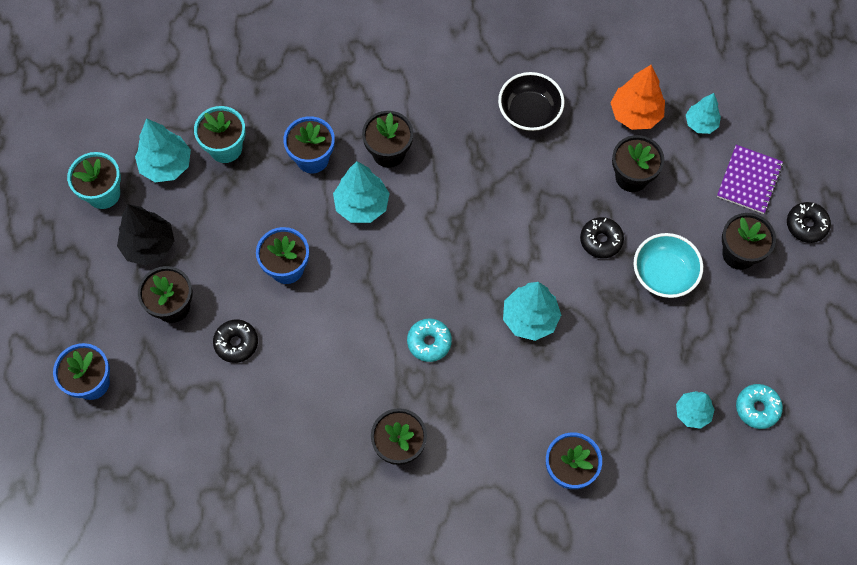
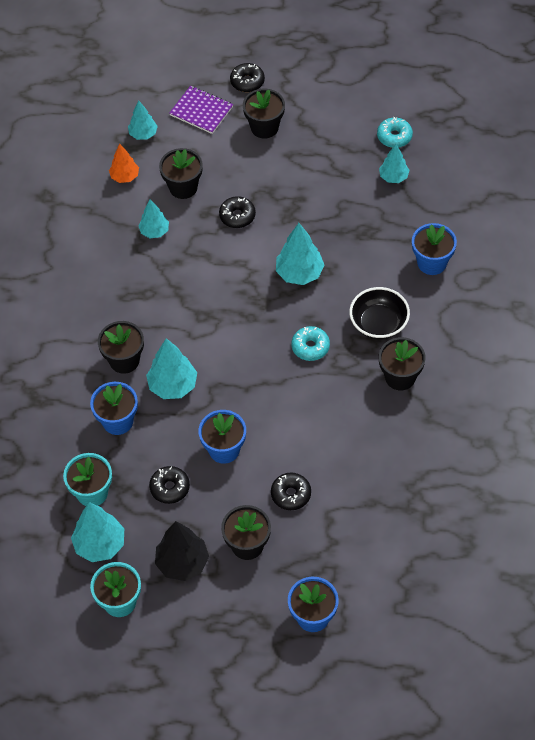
camera: 80 degrees left, 10 degrees down
black bowl [498,72,564,132] -> black bowl moved to [349,287,410,340]
orange tree [611,65,665,130] -> orange tree [109,144,139,183], size x0.64
turquoise bowl [634,233,703,298] -> none
none -> turquoise tree [138,199,169,238]
none -> black donut [149,466,190,504]

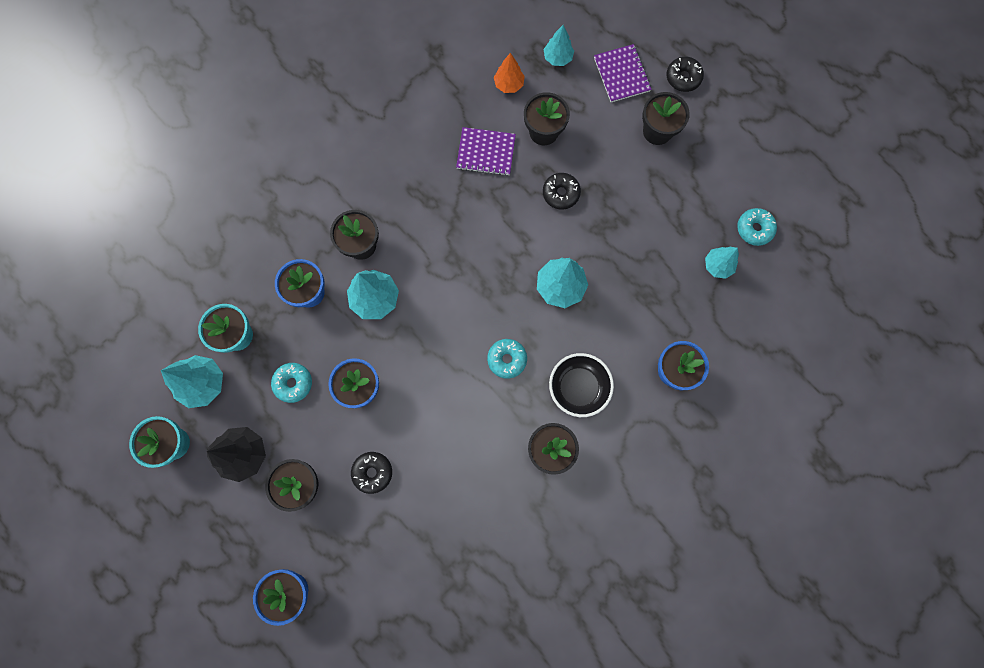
camera: 40 degrees right, 20 degrees up
turquoise tree [138,199,169,238] -> purple notebook [456,127,516,176]
black donut [149,466,190,504] -> turquoise donut [271,363,312,403]

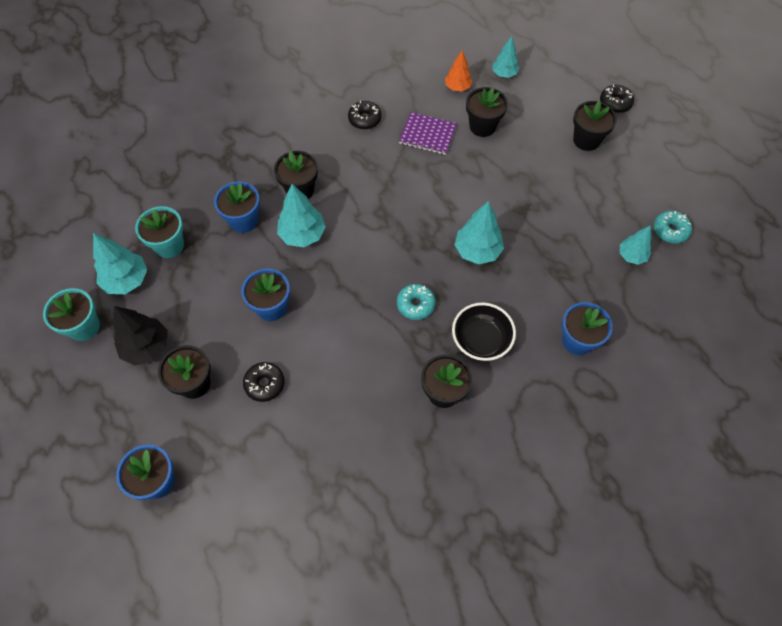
camera: 10 degrees right, 15 degrees down
turquoise donut [271,363,312,403] -> none
black donut [543,173,581,210] -> black donut moved to [348,101,382,130]
purple notebook [594,44,652,102] -> none

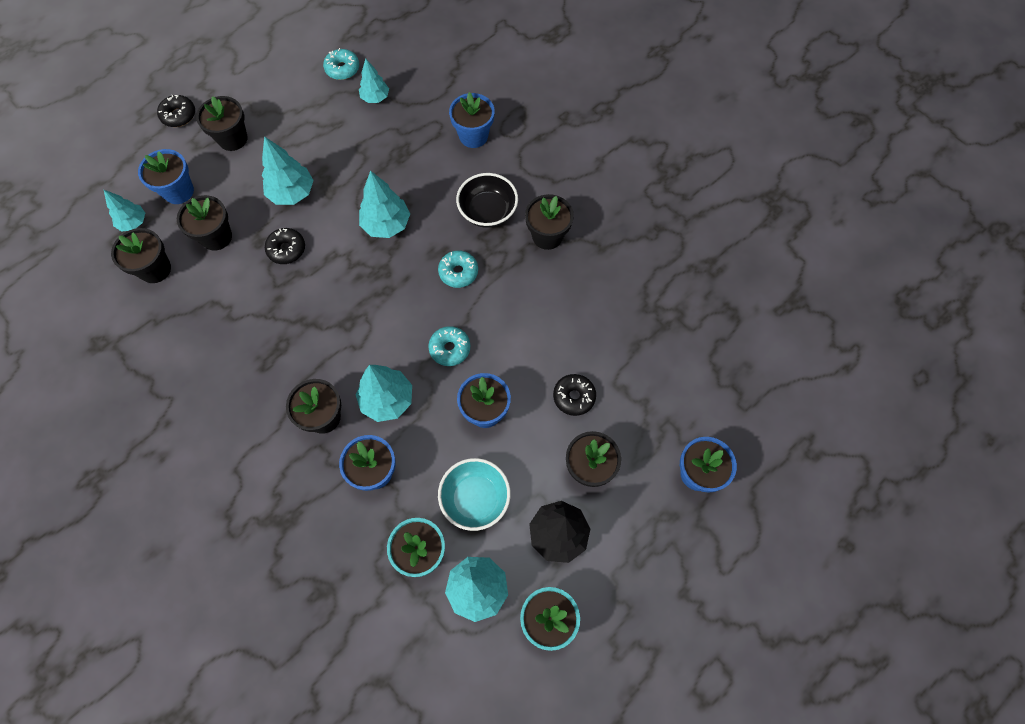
camera: 100 degrees left, 5 degrees up
black donut [348,101,382,130] -> black donut moved to [265,228,305,264]
purple notebook [399,112,457,155] -> none
orange tree [445,50,472,91] -> black flower pot [111,228,171,283]
none -> blue flower pot [138,149,194,204]
none -> turquoise tree [262,136,314,205]
none -> turquoise donut [428,326,470,366]
none -> turquoise bowl [438,458,511,531]

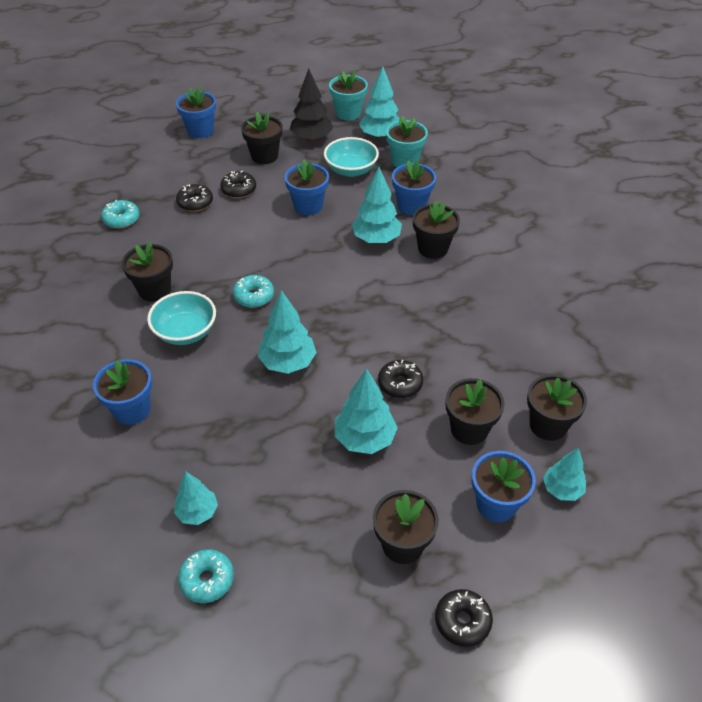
camera: 150 degrees left, 20 degrees down
turquoise donut [428,326,470,366] -> turquoise donut moved to [101,200,140,229]
black bowl [456,173,518,228] -> turquoise bowl [147,291,216,345]
none -> black donut [176,184,213,212]

